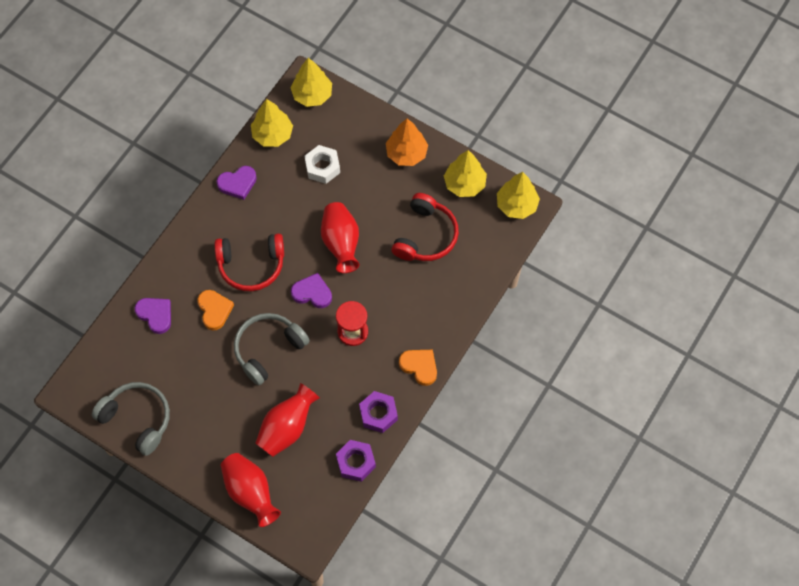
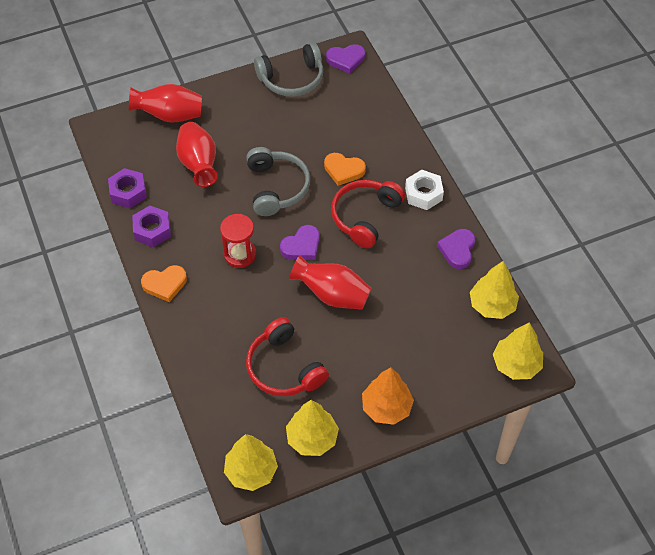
camera: 125 degrees right, 10 degrees down
purple heart [135,298,171,334] -> purple heart moved to [326,44,365,74]
white nut [305,145,340,184] -> white nut moved to [405,170,444,210]

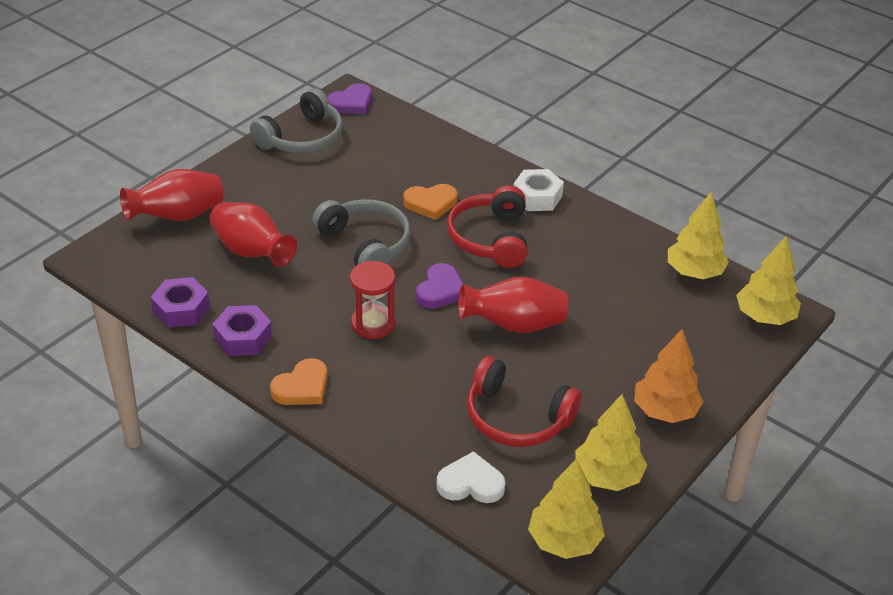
camera: 30 degrees left, 15 degrees down
purple heart [437,229,475,269] -> none
none -> white heart [436,451,506,503]

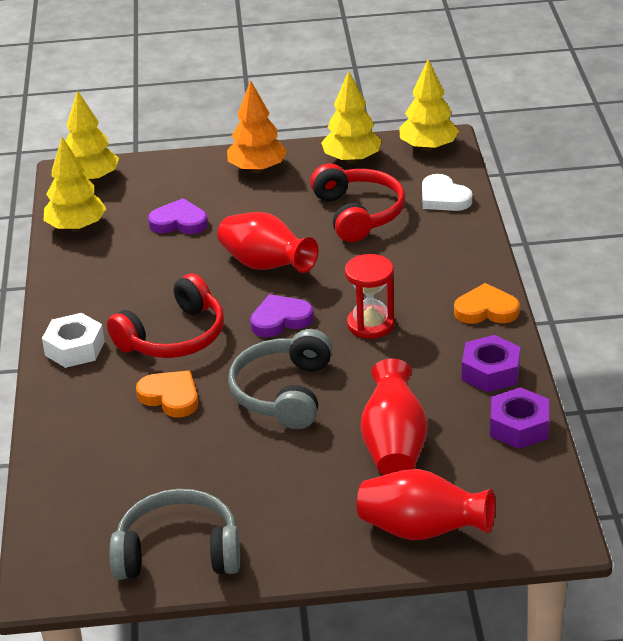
camera: 130 degrees left, 5 degrees down
purple heart [327,83,372,115] -> purple heart moved to [148,198,208,234]

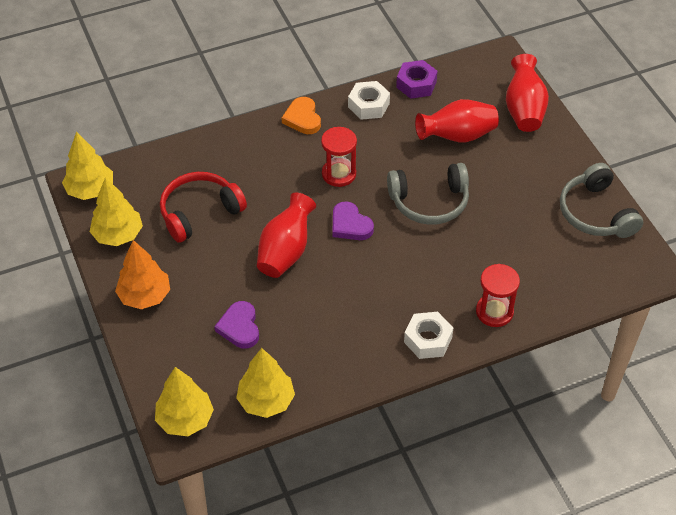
camera: 110 degrees left, 15 degrees up
red headphones [107,274,224,358] -> none
orange heart [136,371,198,418] -> none
white heart [422,174,472,211] -> none
purple nut [462,335,520,393] -> white nut [348,81,390,120]
none -> red hourglass [476,264,520,327]

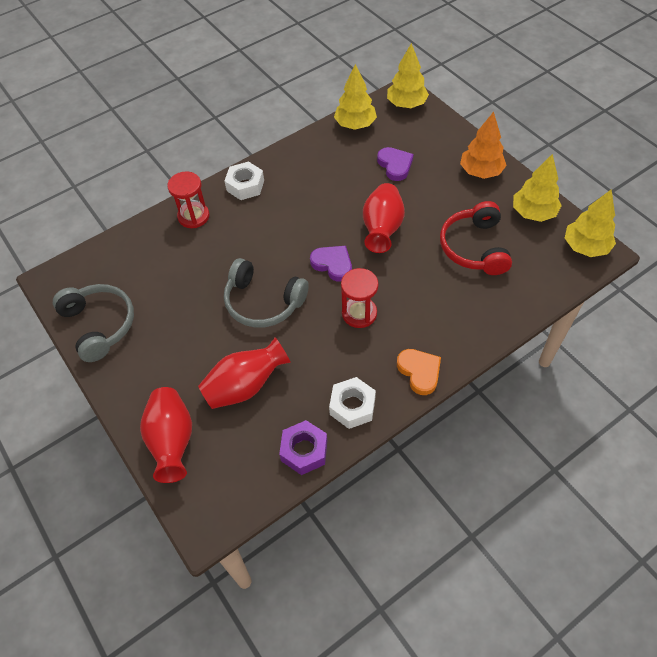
camera: 170 degrees right, 5 degrees up
red headphones [160,172,247,243] -> red headphones turned 135 degrees clockwise [440,201,512,275]
grey headphones [387,163,469,225] -> grey headphones turned 135 degrees counterclockwise [224,258,309,328]

